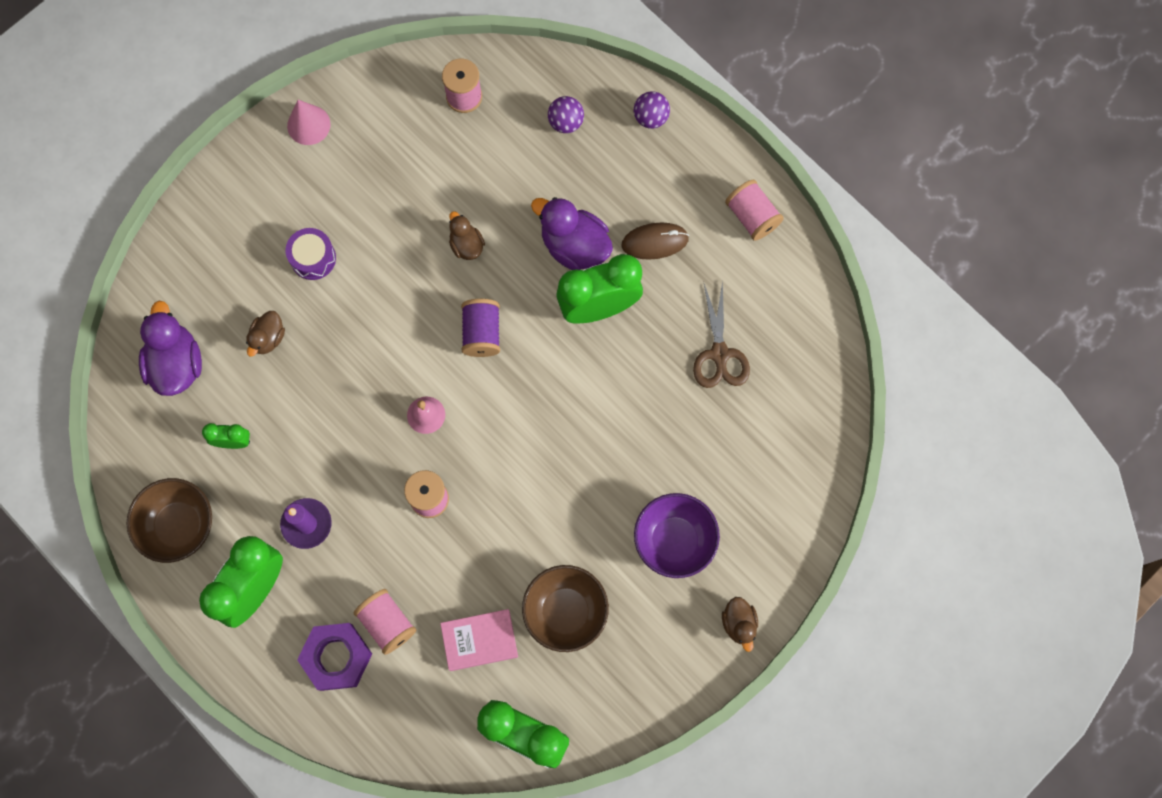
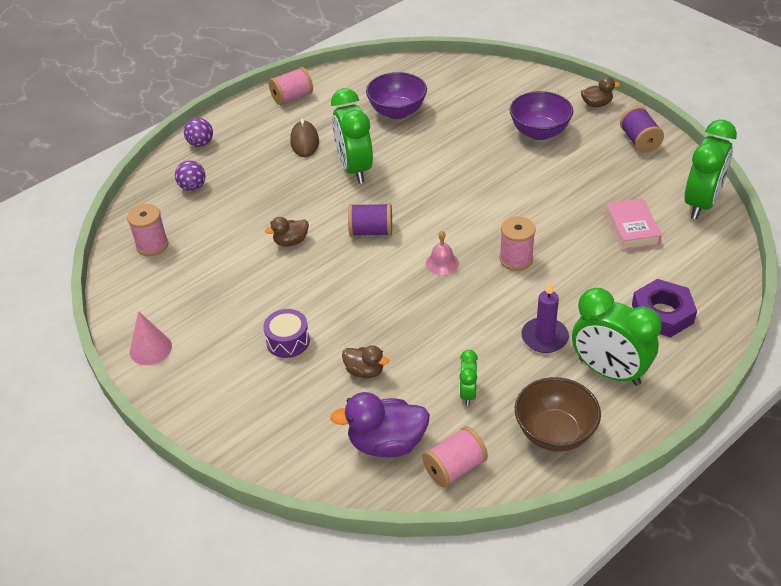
camera: 85 degrees left, 30 degrees down
pink spool [354,589,416,655] -> pink spool moved to [422,426,488,488]
brown bowl [522,565,609,652] -> none
purple duck [531,197,613,270] -> none
brown scissors [693,281,750,388] -> purple bowl [366,72,427,119]
none -> purple spool [620,106,664,153]

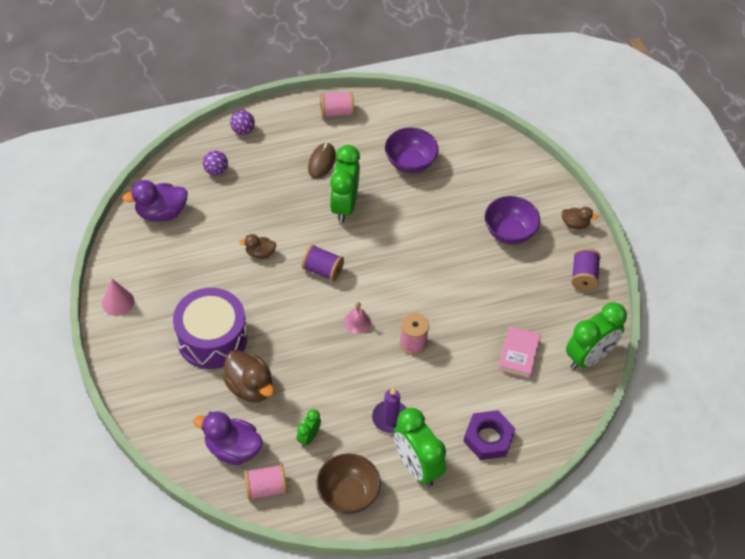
camera: 20 degrees right, 10 degrees up
pink spool [127,204,168,256] -> purple duck [122,180,188,222]
purple drum [263,309,310,358] -> purple drum [173,288,247,369], size x2.09
brown duck [342,346,389,378] -> brown duck [223,350,274,402], size x1.77

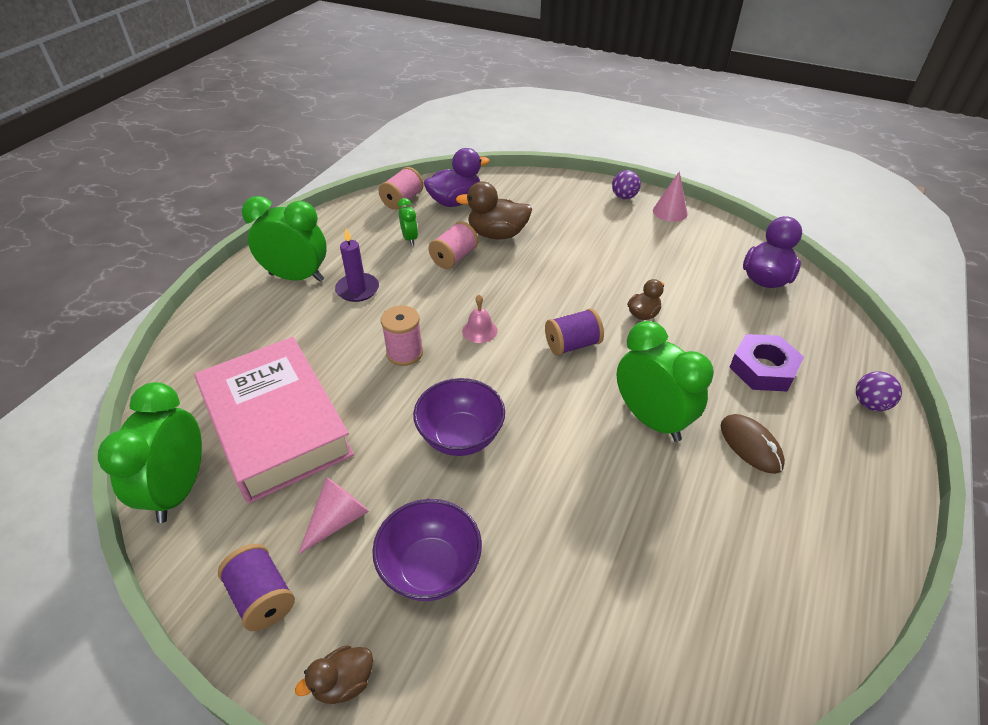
camera: 135 degrees right, 10 degrees down
purple drum [173,288,247,369] -> none
purple ball [203,150,228,176] -> purple ball moved to [612,170,641,199]
brown bowl [316,454,381,514] -> none
pink spool [320,91,354,118] -> pink spool moved to [428,221,478,269]
purple bowl [385,127,439,173] -> purple bowl moved to [413,378,505,456]
purple nut [463,410,515,460] -> purple nut moved to [730,334,804,392]
pink book [498,326,541,379] -> pink book [195,337,354,503], size x2.15
none -> pink cone [298,477,369,554]

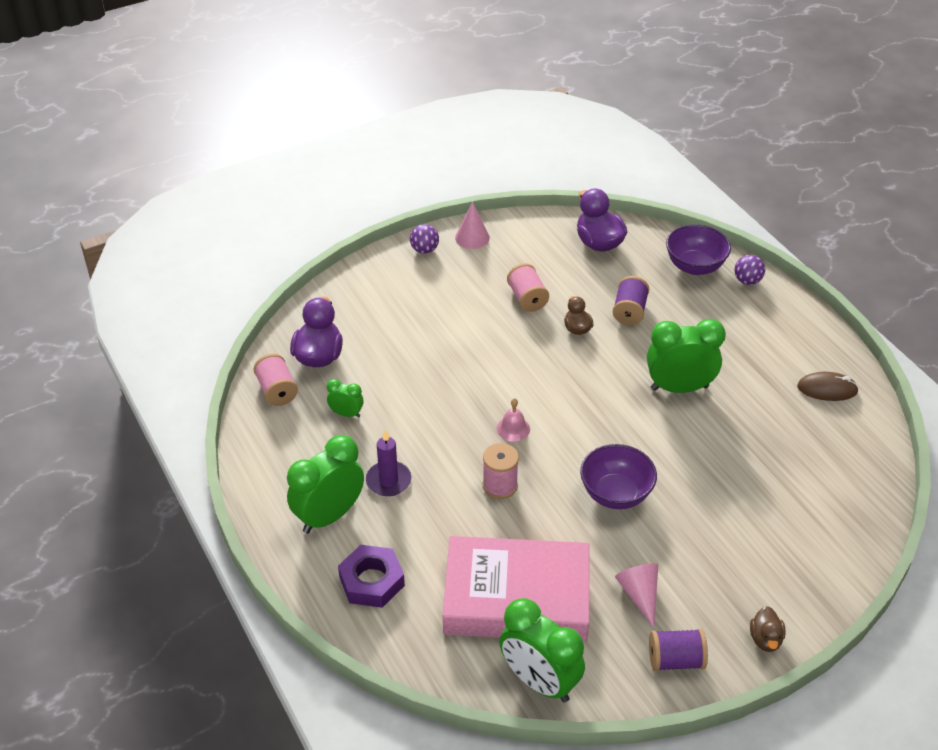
camera: 55 degrees left, 0 degrees up
purple bowl [372,499,482,601] -> purple bowl moved to [666,224,731,275]
pink spool [428,221,478,269] -> pink spool moved to [507,263,549,312]
brown duck [456,182,532,239] -> none
purple spool [545,308,604,356] -> purple spool moved to [613,276,649,325]
brown mouse [721,414,785,474] -> brown mouse moved to [797,372,859,401]
purple nut [730,334,804,392] -> purple nut moved to [338,545,405,608]

